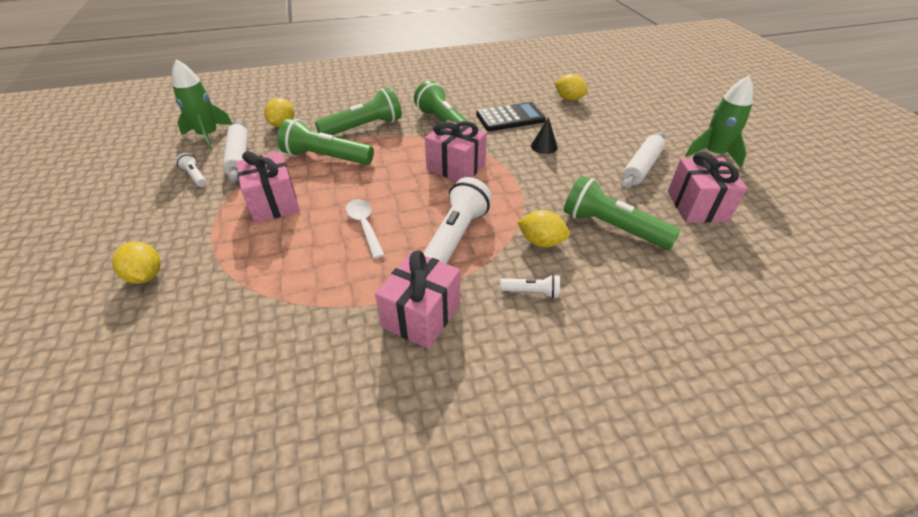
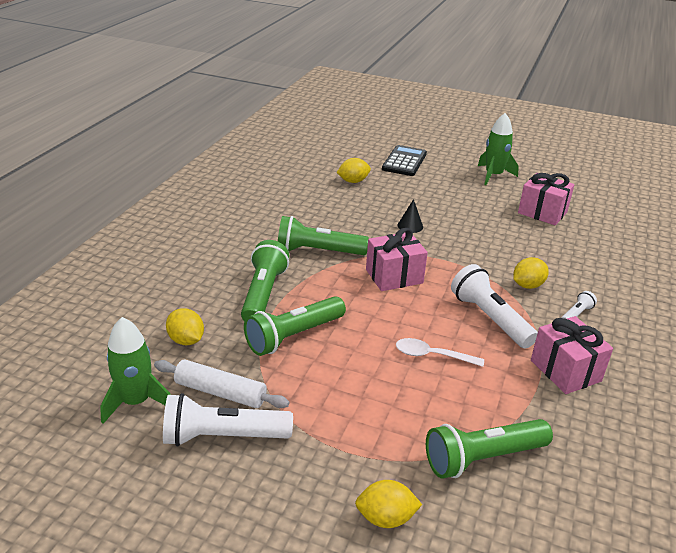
camera: 55 degrees left, 10 degrees down
white flashlight [176,153,207,187] -> white flashlight [163,393,293,446], size x2.10
pink gift [236,151,300,223] -> none
black calculator [476,102,546,131] -> black calculator moved to [382,145,427,176]
green flashlight [564,176,681,250] -> green flashlight moved to [426,419,553,479]
white rolling pin [621,132,665,190] -> none

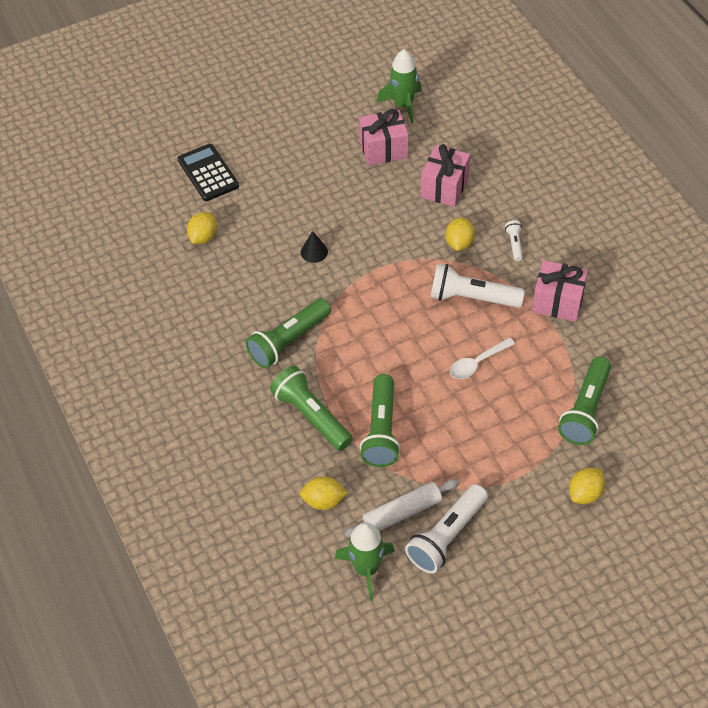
camera: 45 degrees left, 20 degrees up
pink gift [366,228,428,291] -> pink gift moved to [421,144,470,207]
green rocket [478,113,519,185] -> green rocket moved to [377,49,422,124]

